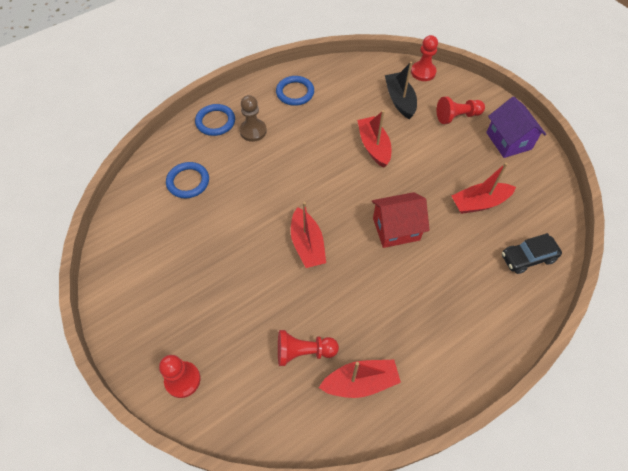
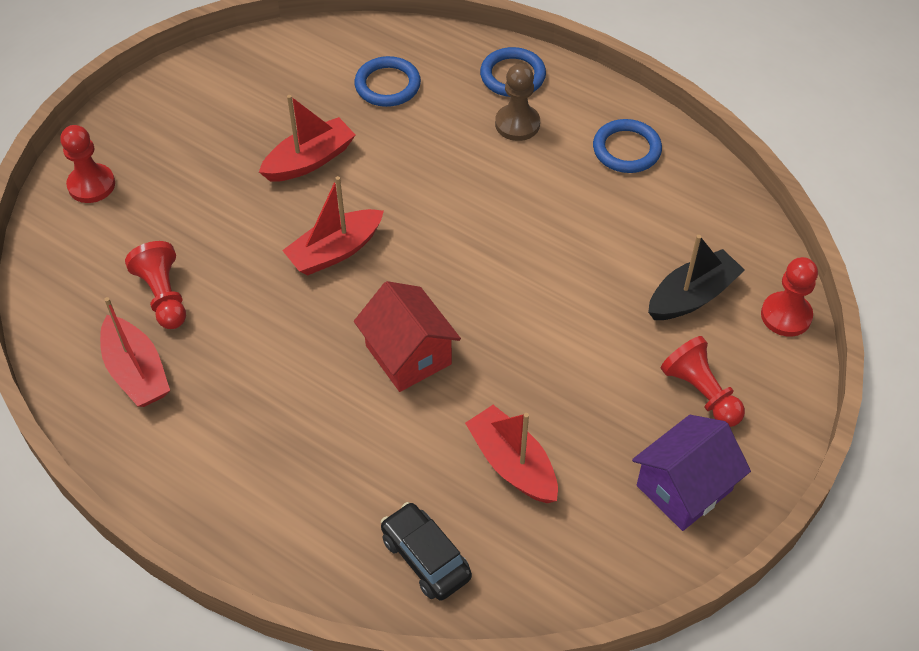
camera: 70 degrees right, 5 degrees down
red boat [357,110,391,168] -> red boat moved to [259,95,355,182]

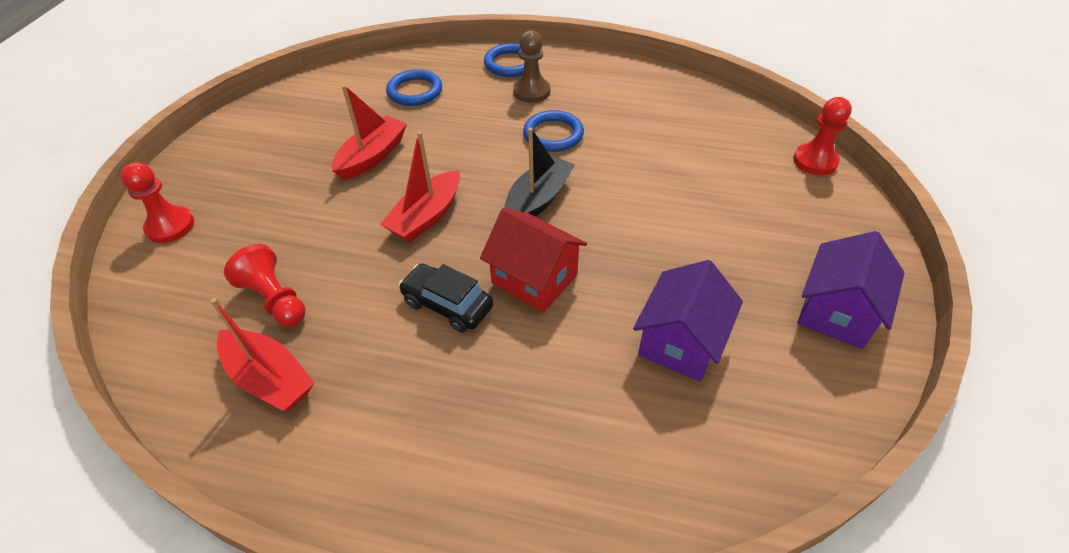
camera: 20 degrees left, 5 degrees down
black car [381,502,472,600] -> black car moved to [398,264,493,333]
red boat [465,405,558,503] -> purple house [633,260,743,382]
blue ring [593,119,662,173] -> blue ring moved to [523,110,584,152]
black boat [648,235,745,320] -> black boat moved to [504,128,575,217]
red pawn [661,336,745,427] -> none

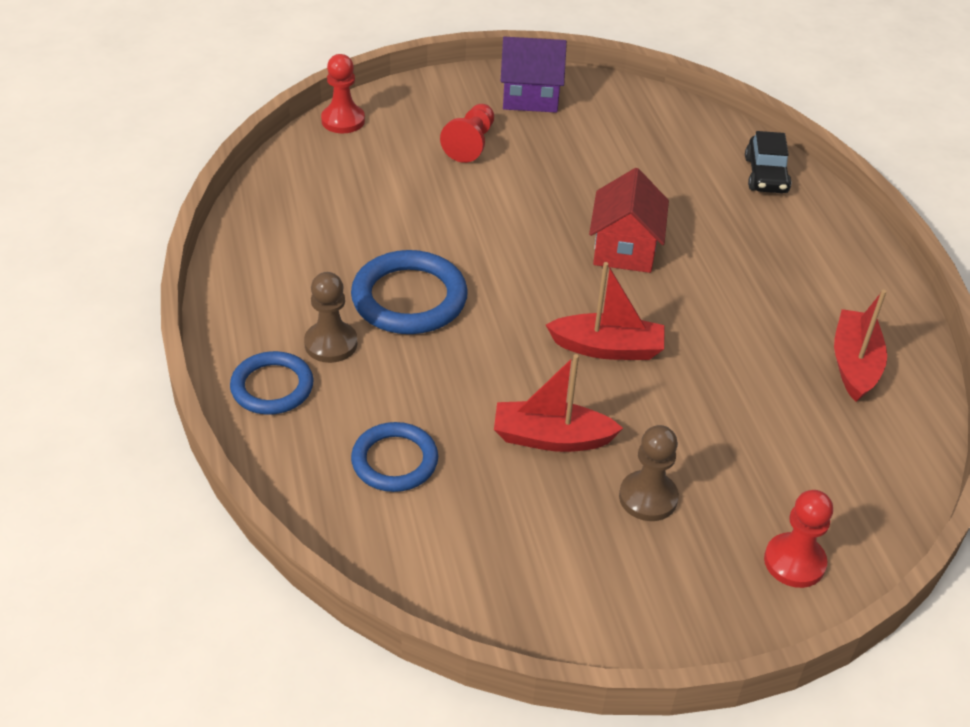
camera: 120 degrees left, 5 degrees down
red pawn [224,244,305,327] -> red pawn moved to [440,104,494,163]
black car [398,264,493,333] -> black car moved to [745,131,791,193]
black boat [504,128,575,217] -> none
blue ring [523,110,584,152] -> blue ring [351,250,468,334], size x1.52
purple house [633,260,743,382] -> none
none -> brown pawn [619,425,679,521]

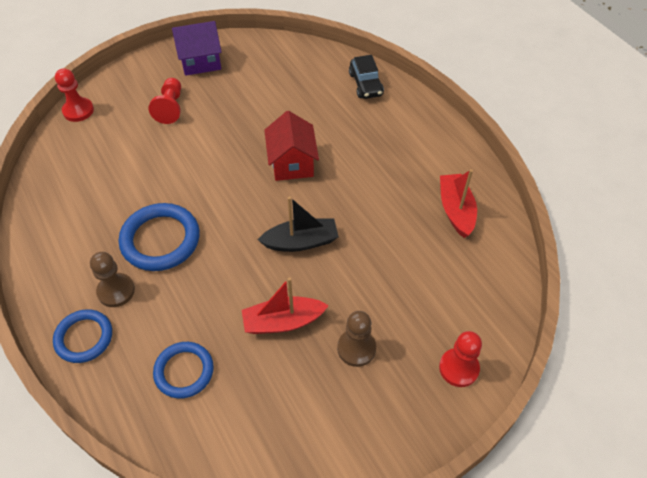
camera: 15 degrees left, 10 degrees up
red boat [546,262,665,360] -> black boat [258,196,339,252]

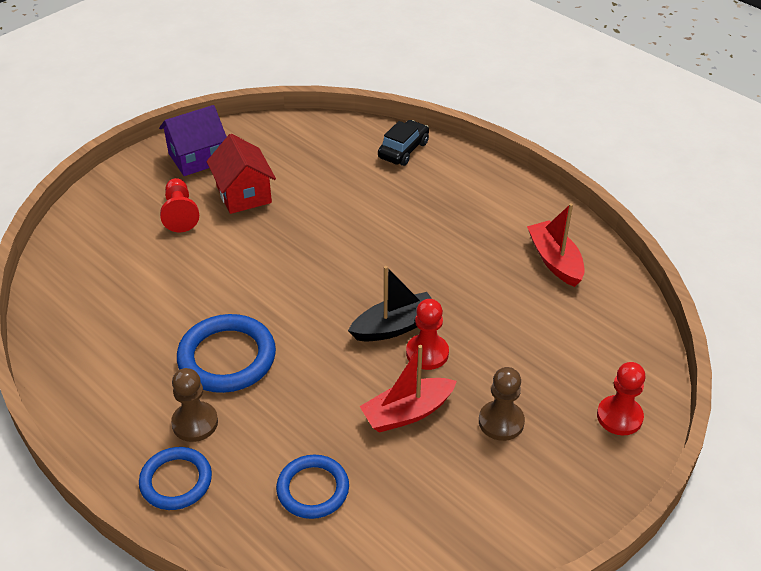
camera: 15 degrees left, 10 degrees down
red pawn [55,68,94,122] -> red pawn moved to [406,299,449,370]
red house [264,111,319,181] -> red house moved to [207,134,276,214]
black car [349,55,384,99] -> black car turned 120 degrees counterclockwise [378,120,429,166]

